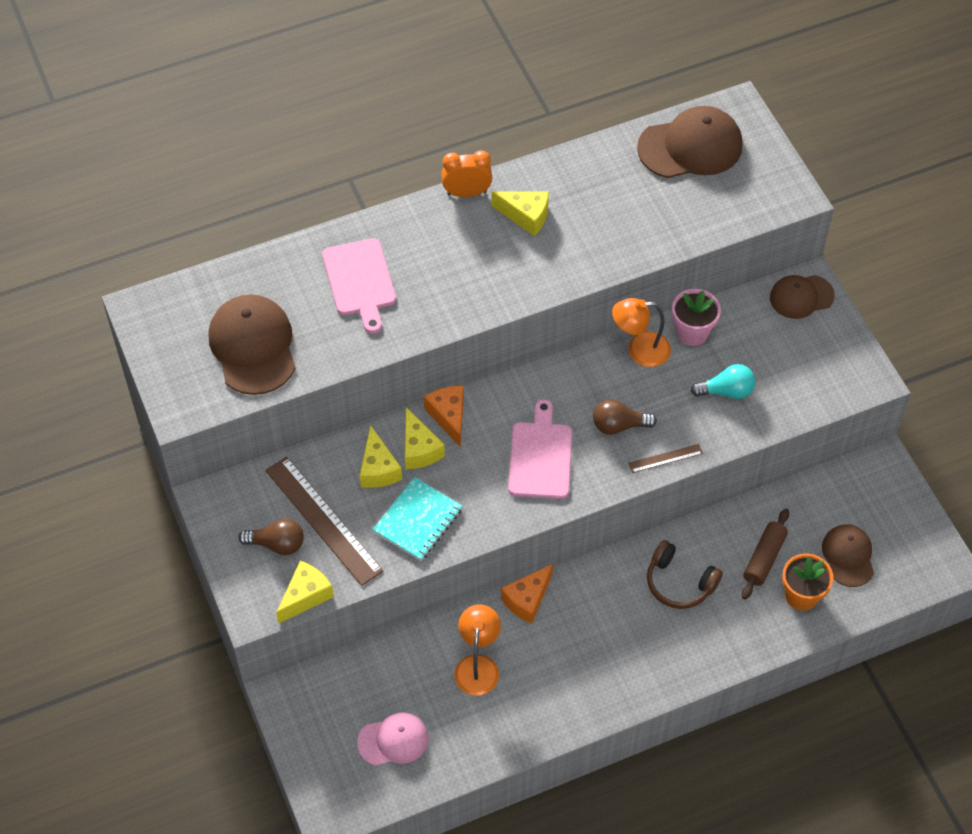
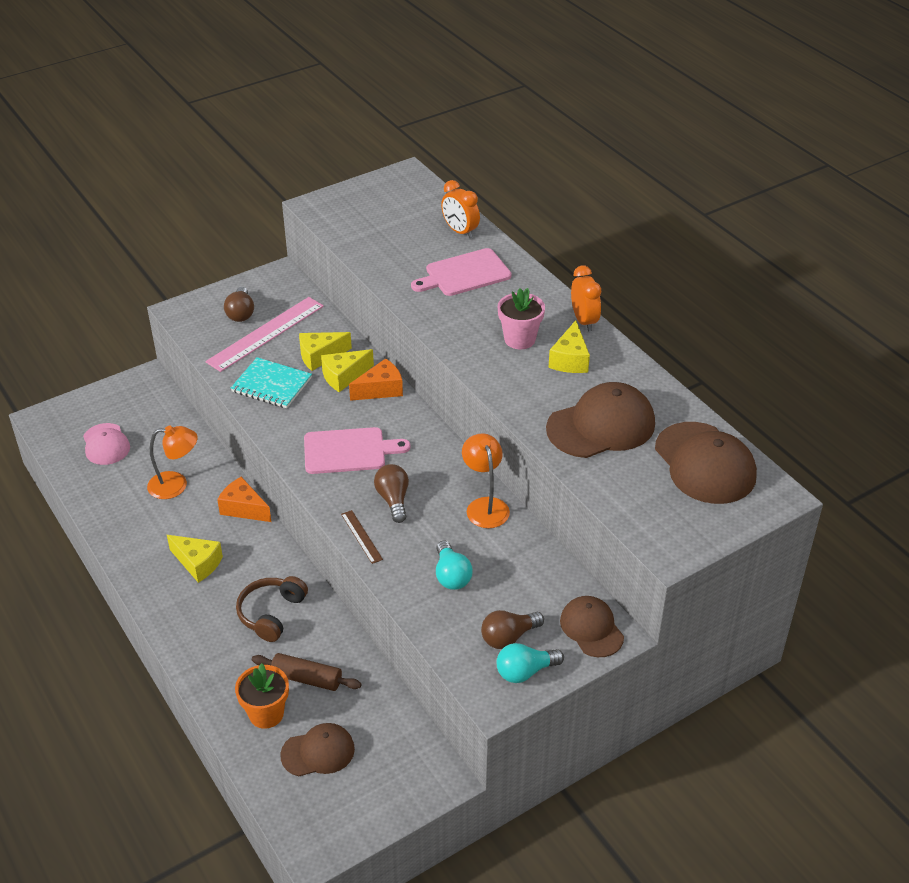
camera: 80 degrees right, 15 degrees down
brown cap [208,294,295,395] -> brown cap moved to [546,382,655,458]
brown ruler [265,456,383,586] -> pink ruler [205,297,324,372]
yellow cheese [276,560,334,624] -> yellow cheese moved to [167,535,223,583]
pink flower pot [672,289,721,346] -> pink flower pot moved to [498,288,545,349]
none -> orange clock [441,180,480,238]
none -> brown light bulb [481,610,544,649]
none -> turquoise light bulb [497,643,564,683]

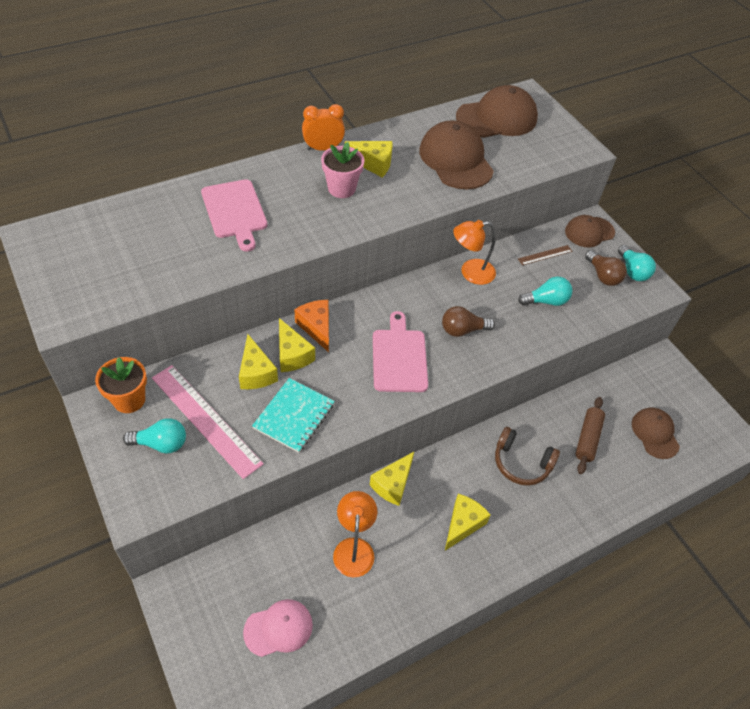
camera: 90 degrees left, 10 degrees up
orange cheese [217,477,271,522] -> yellow cheese [370,452,414,506]
brown light bulb [224,287,254,322] -> turquoise light bulb [123,418,186,454]
orange flower pot [235,663,289,729] -> orange flower pot moved to [95,357,147,413]
brown ruler [341,510,383,564] -> brown ruler moved to [518,245,572,265]
orange clock [441,180,480,238] -> none

